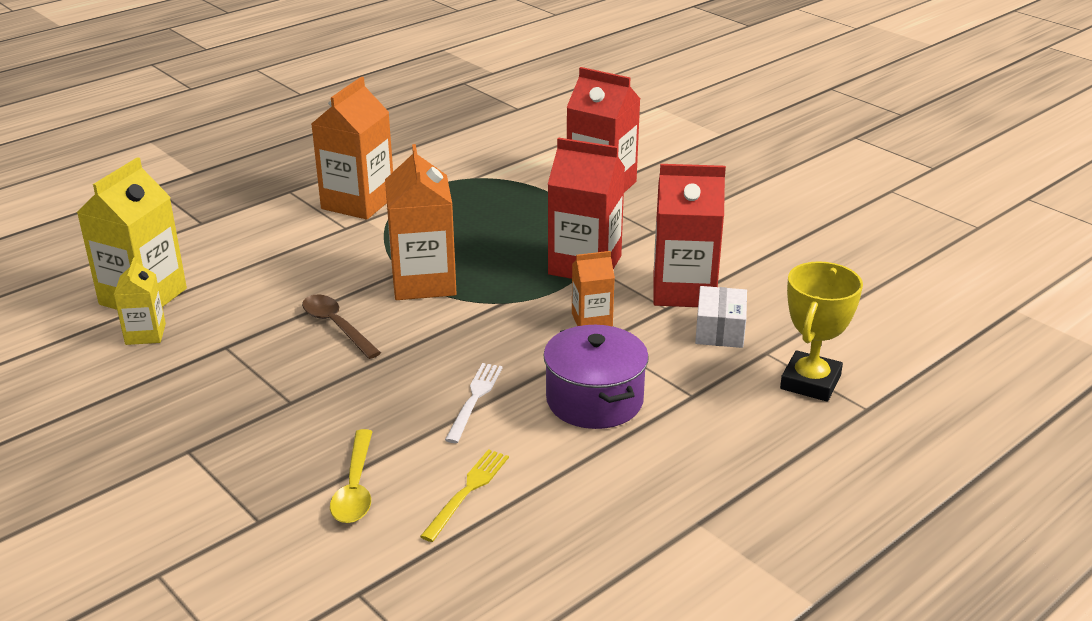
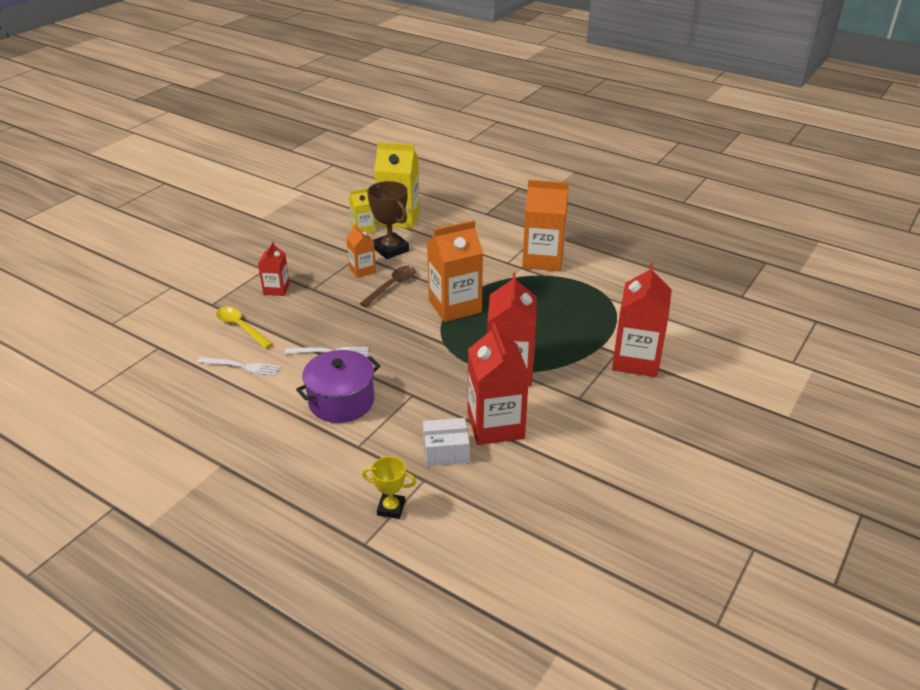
camera: 75 degrees right, 5 degrees up
yellow spoon [330,429,372,523] -> yellow spoon turned 60 degrees clockwise [216,307,273,349]
yellow fork [420,449,509,542] -> white fork [197,357,281,376]
orange carton [572,251,615,327] -> orange carton moved to [346,224,376,278]
yellow trophy [780,261,863,402] -> yellow trophy [362,456,416,519], size x0.60
none -> red carton [258,242,290,296]
none -> brown trophy [367,181,409,259]

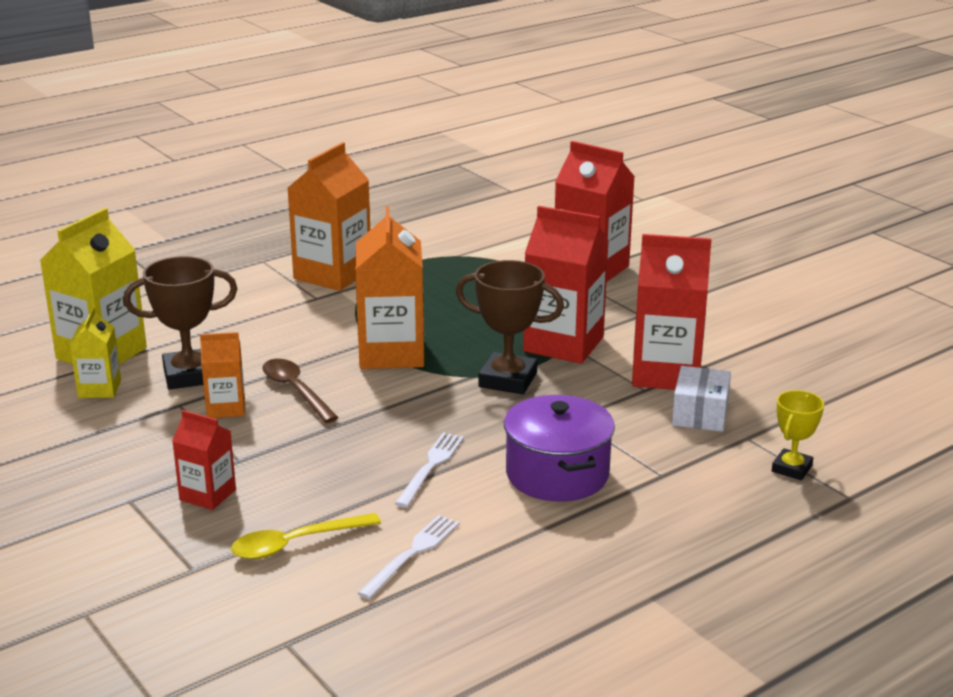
camera: 70 degrees left, 10 degrees down
none -> brown trophy [456,260,564,394]

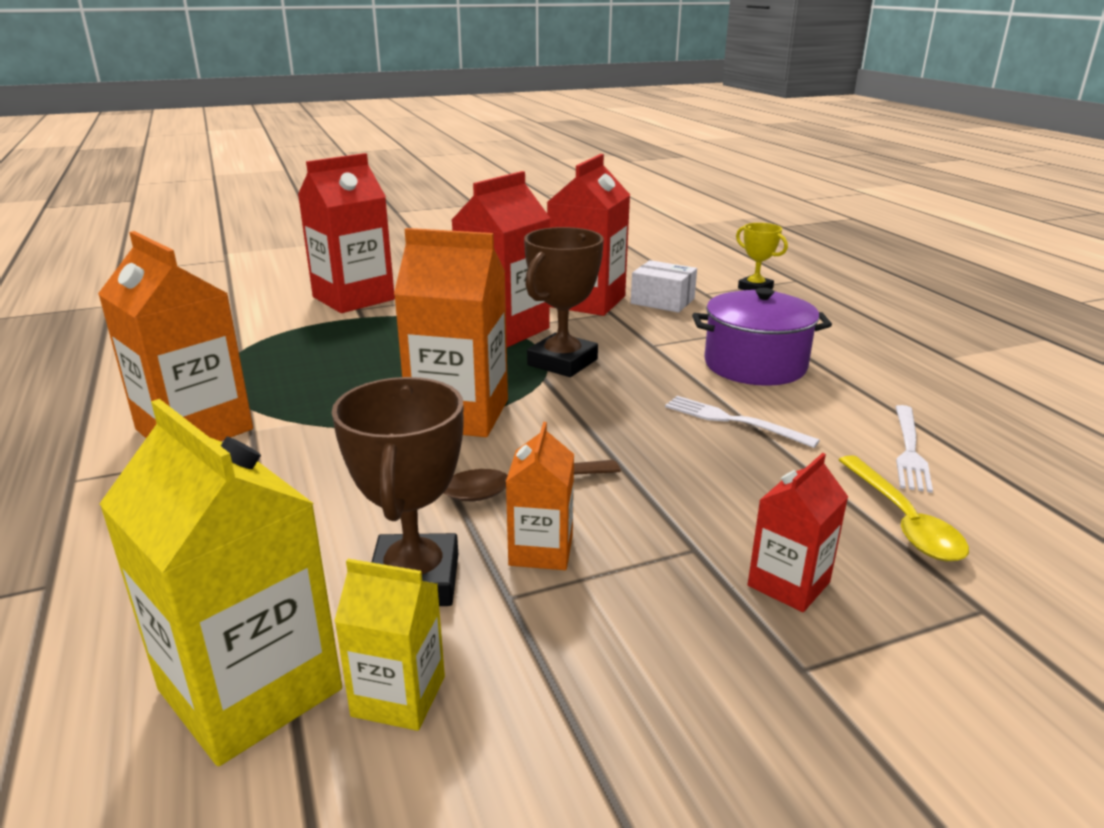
camera: 75 degrees left, 0 degrees up
white fork [358,515,460,599] -> white fork turned 120 degrees counterclockwise [896,405,933,493]

